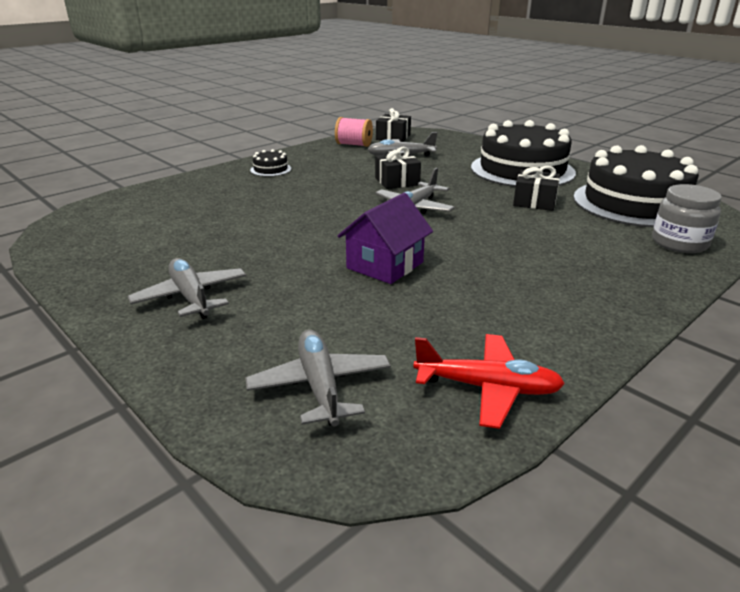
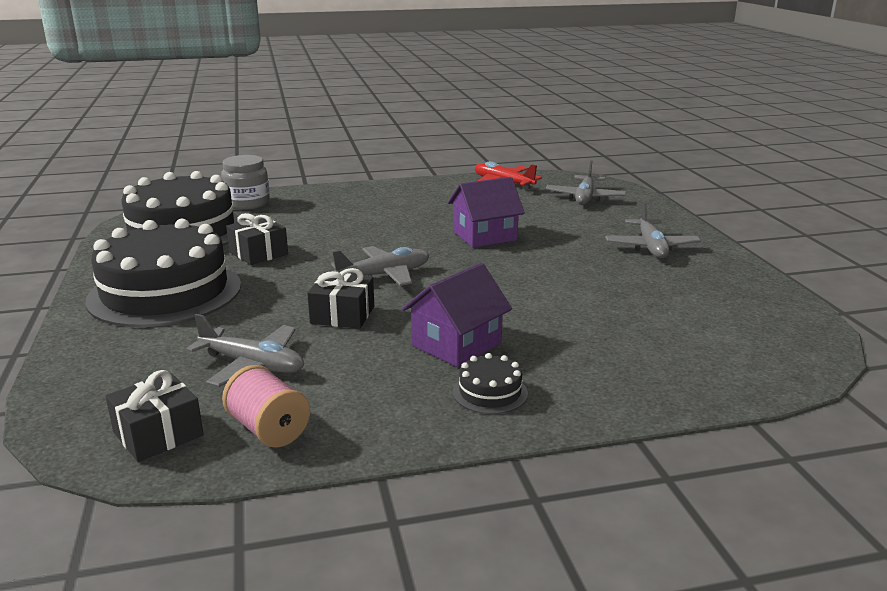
camera: 150 degrees left, 5 degrees down
none -> purple house [402,263,512,367]

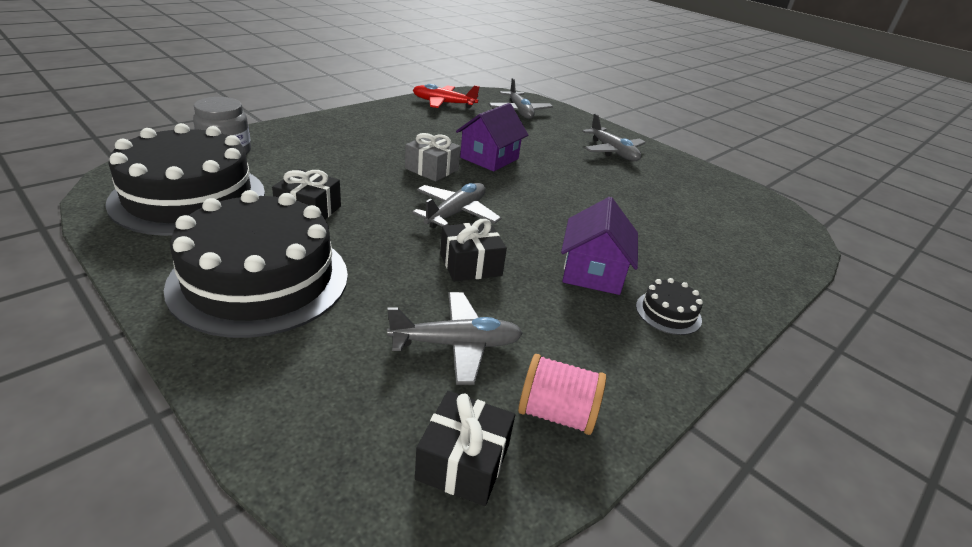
camera: 35 degrees left, 10 degrees up
none -> grey gift [405,133,461,181]

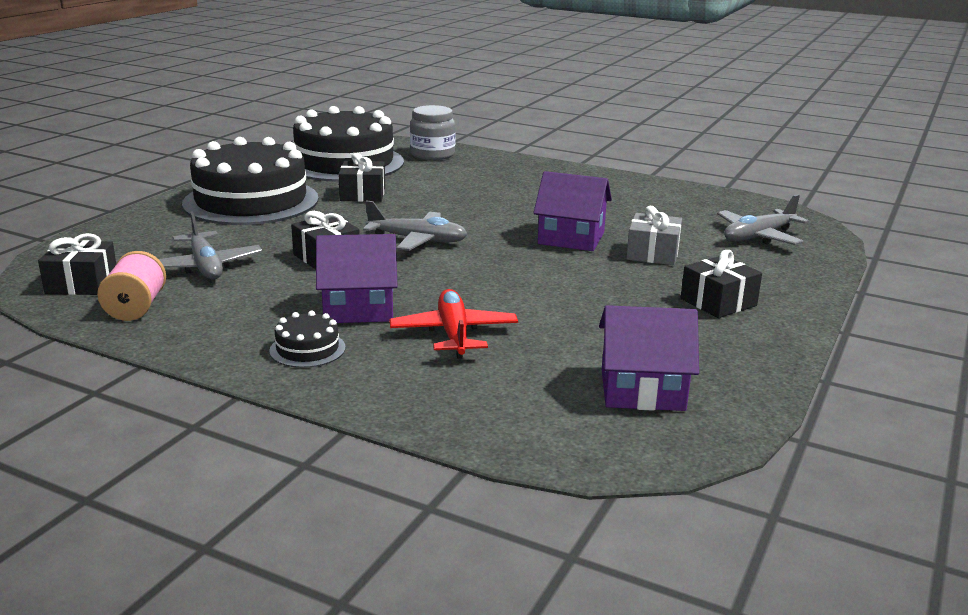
camera: 75 degrees right, 10 degrees down
grey gift [405,133,461,181] -> grey gift moved to [626,206,682,265]
red plane [413,84,480,108] -> red plane moved to [389,289,518,359]
grey plane [582,114,646,161] -> black gift [681,250,762,318]
none -> purple house [599,305,699,411]

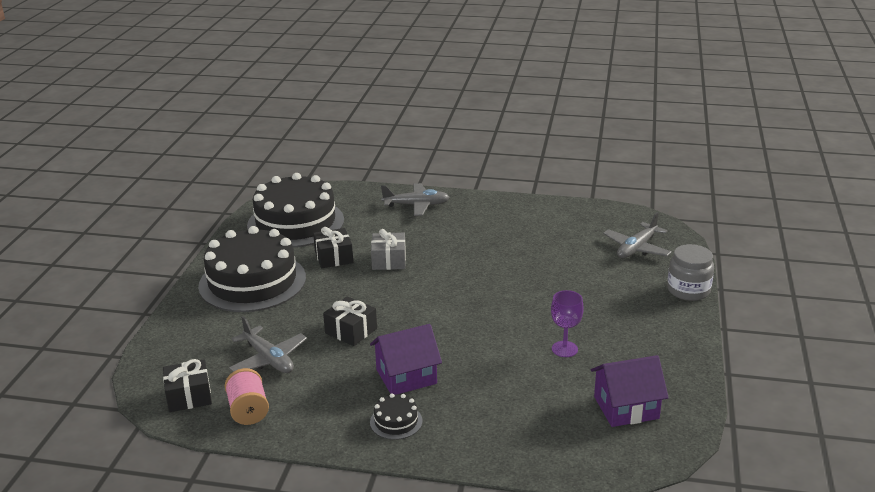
camera: 15 degrees left, 5 degrees up
grey plane [363,201,467,251] -> grey plane moved to [381,183,450,216]
red plane [389,289,518,359] -> none
grey jar [410,105,456,160] -> grey jar moved to [667,244,714,301]
purple house [533,171,612,251] -> none
grey gift [626,206,682,265] -> grey gift moved to [371,229,406,270]
black gift [681,250,762,318] -> none
none -> purple goblet [551,290,584,357]

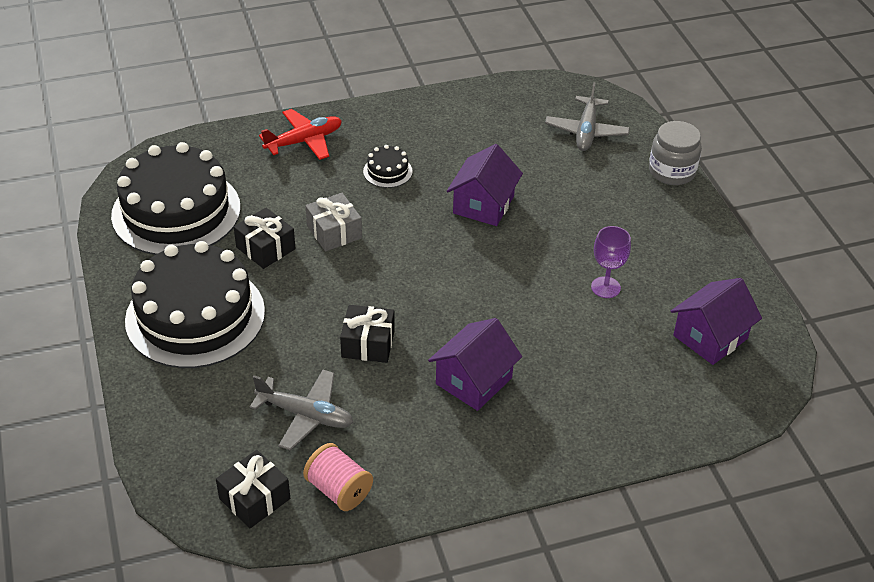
camera: 30 degrees left, 15 degrees up
black cake [370,393,423,440] -> black cake moved to [363,145,413,188]
grey plane [381,183,450,216] -> red plane [259,109,342,160]
none -> purple house [447,144,523,226]

